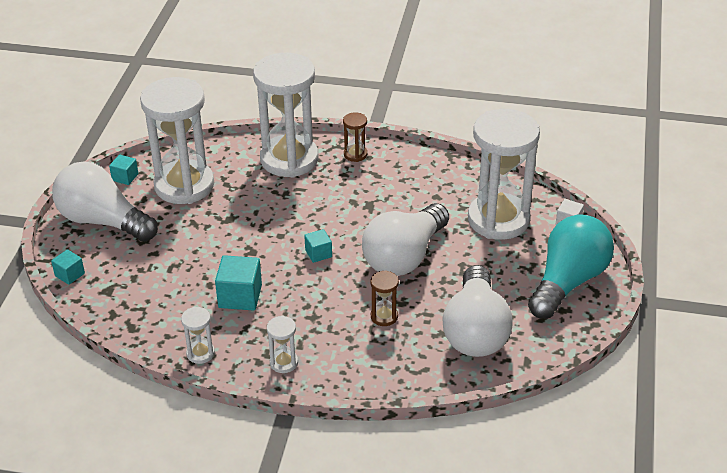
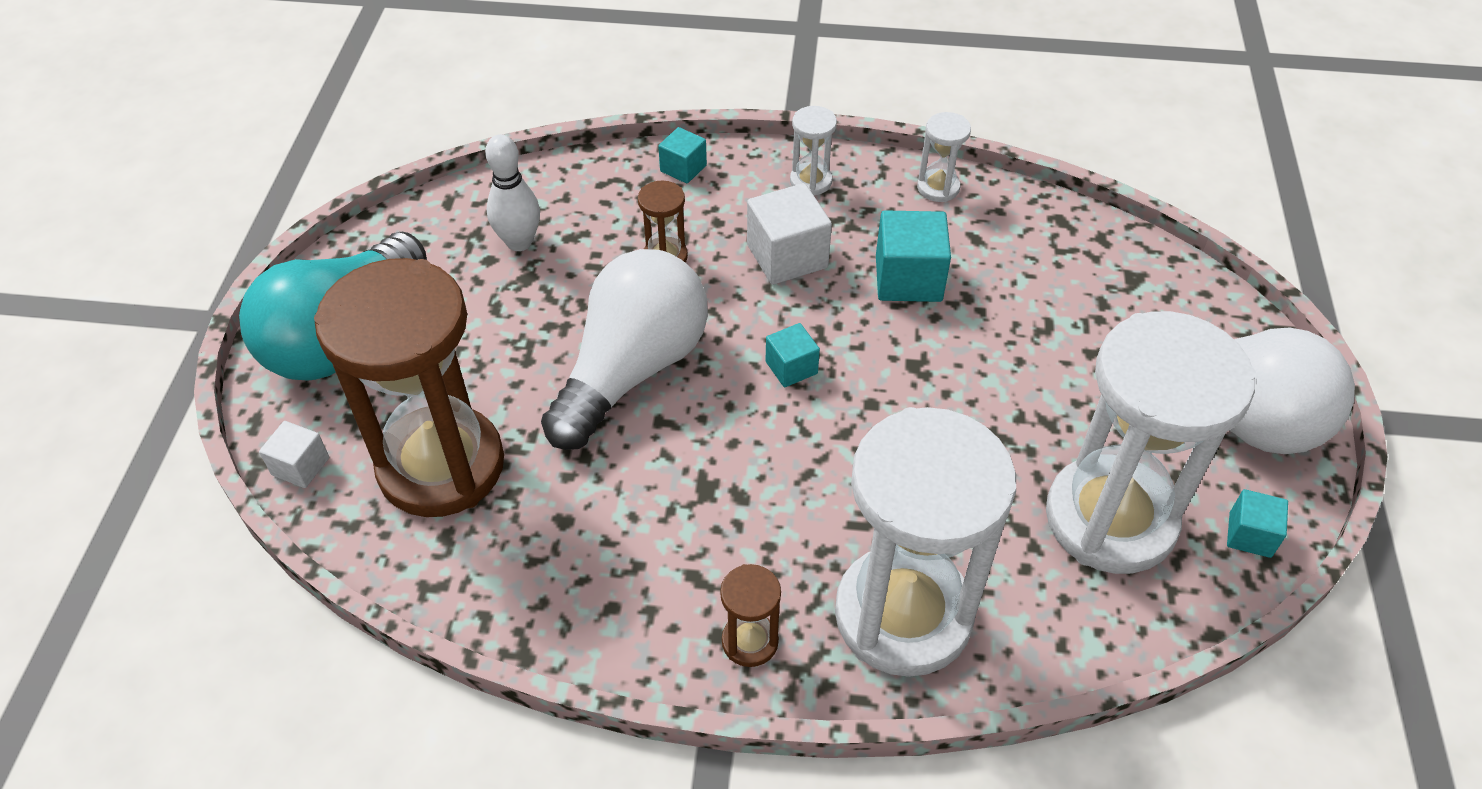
camera: 175 degrees right, 10 degrees up
turquoise cube [51,249,85,285] -> turquoise cube moved to [658,127,707,184]
white light bulb [442,265,512,357] -> white bowling pin [485,134,540,251]
white hourglass [468,109,540,240] -> brown hourglass [314,258,504,517]
none -> white cube [747,183,832,285]

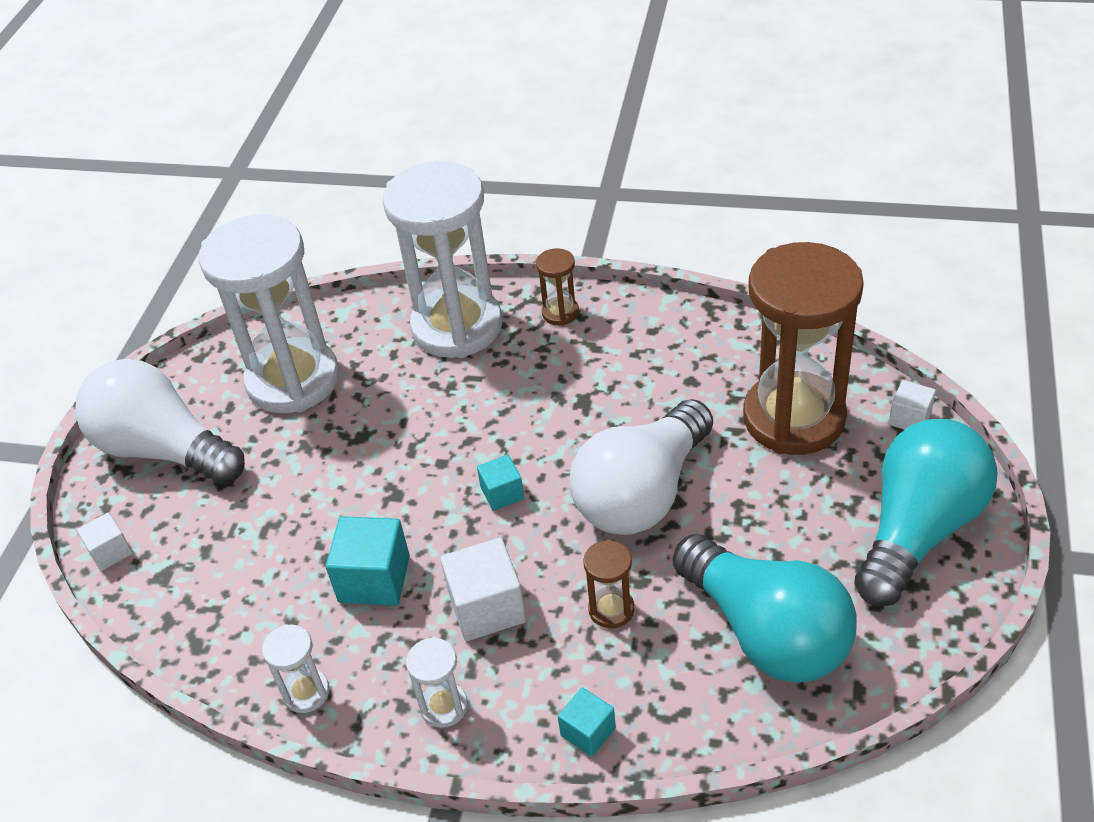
camera: 170 degrees left, 5 degrees down
white bowling pin [485,134,540,251] -> turquoise light bulb [673,534,857,683]
turquoise cube [1227,489,1288,558] -> none
none -> white cube [77,512,132,571]

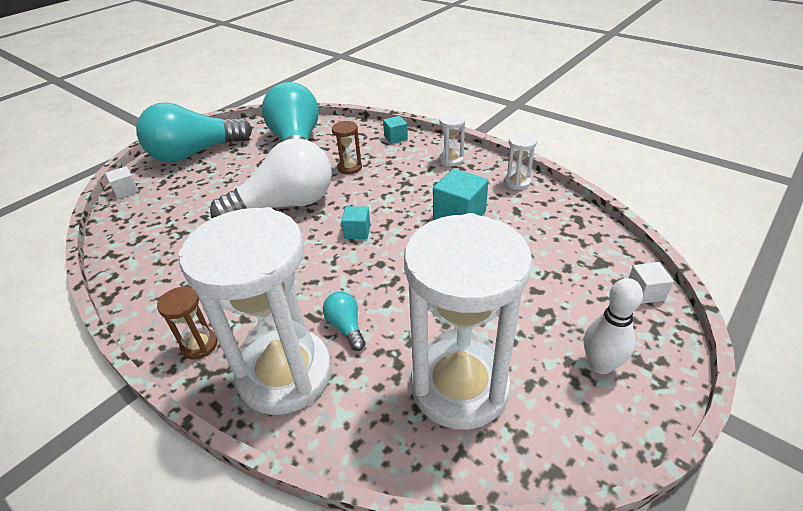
camera: 155 degrees left, 5 degrees down
white light bulb [75,359,245,485] -> white bowling pin [584,278,643,374]
white cube [440,538,526,641] -> none
brown hourglass [743,242,864,455] -> none
none -> turquoise light bulb [323,292,366,351]

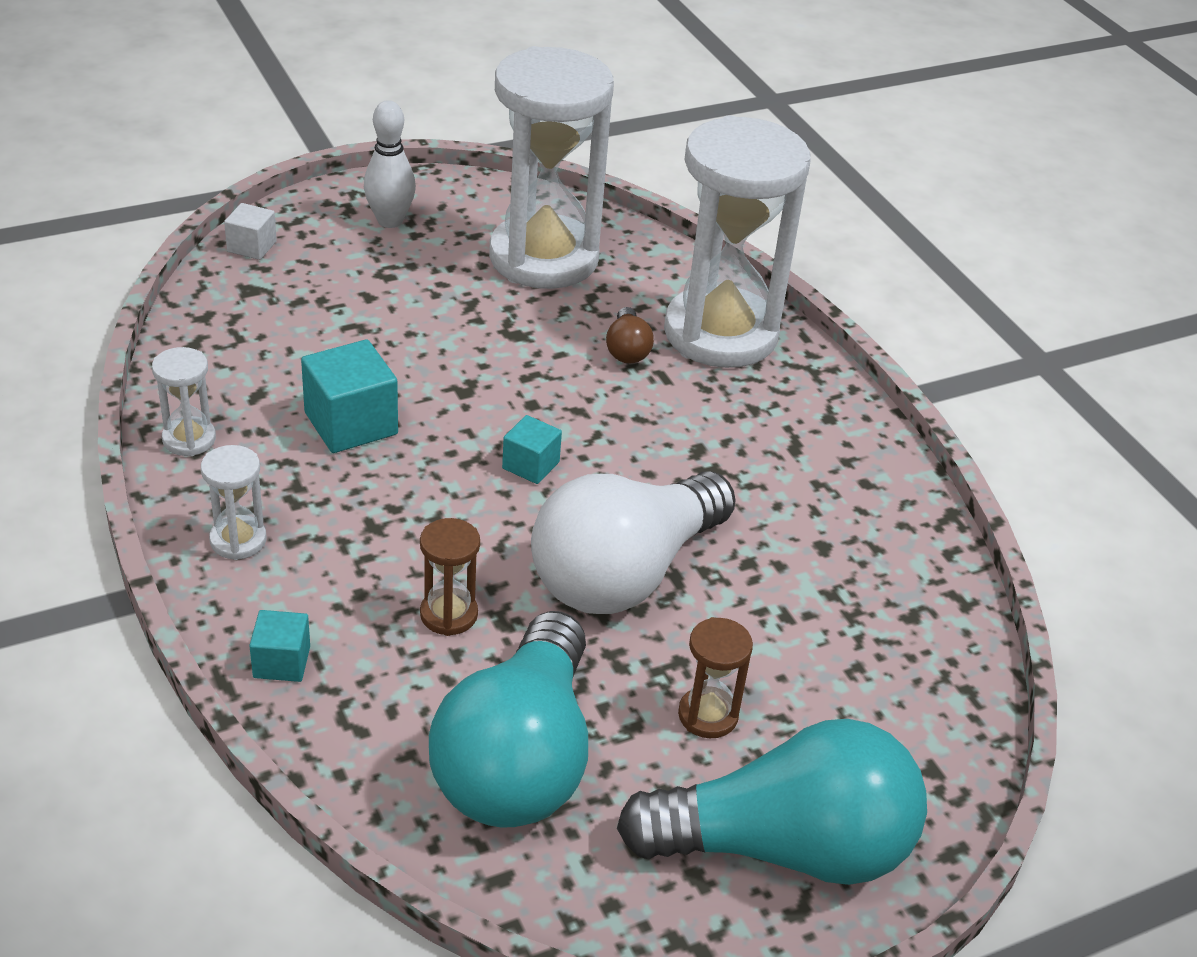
camera: 160 degrees left, 0 degrees up
white cube [105,166,139,199] -> none
brown hourglass [157,287,218,360] -> brown hourglass moved to [678,617,753,738]
white light bulb [210,138,332,218] -> white light bulb turned 45 degrees counterclockwise [531,471,736,614]
turquoise light bulb [323,292,366,351] -> brown light bulb [606,307,654,363]

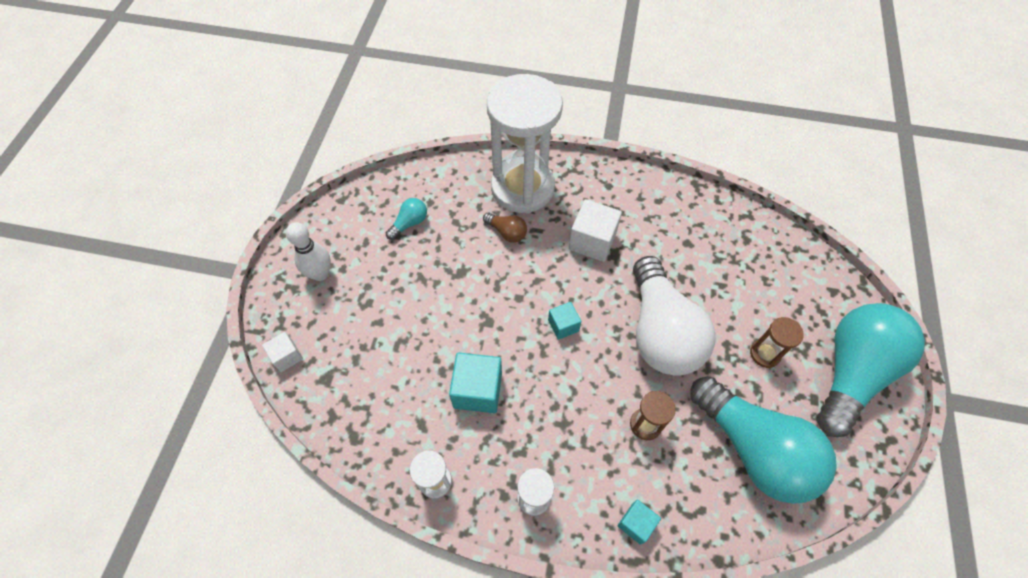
camera: 50 degrees left, 20 degrees up
white hourglass [489,46,614,289] -> turquoise light bulb [386,198,427,240]
none -> white cube [569,199,622,262]

